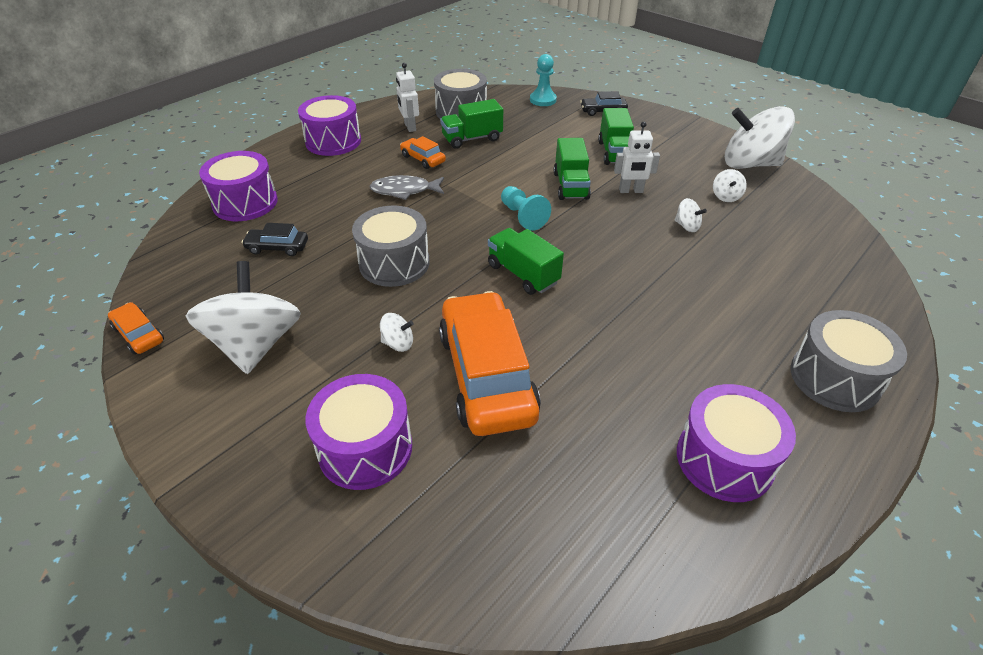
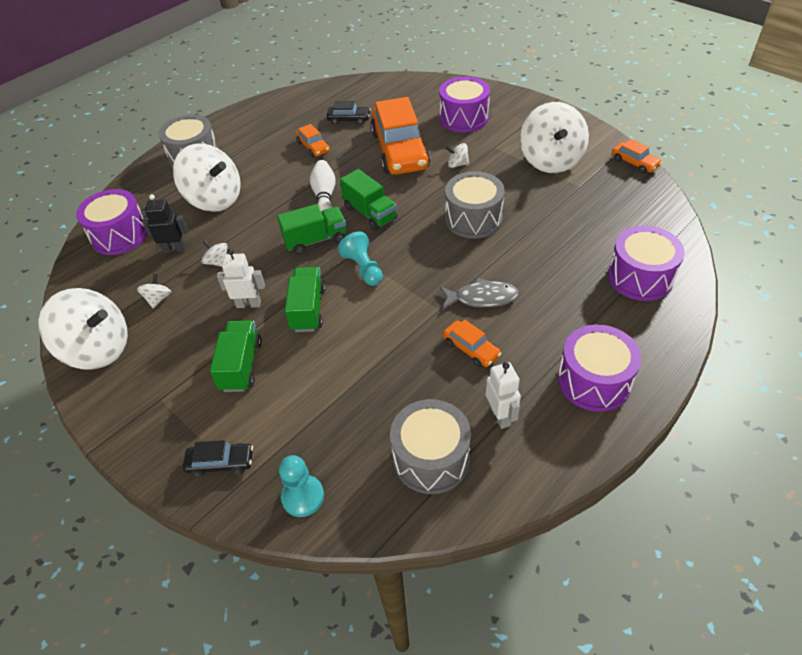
camera: 175 degrees left, 5 degrees up
black car [242,223,308,256] -> black car moved to [327,101,371,125]
green truck [440,99,503,149] -> green truck moved to [277,204,346,255]
purple drum [677,384,796,502] -> purple drum moved to [76,189,148,255]
none -> black robot [142,194,188,253]
none -> white spinning top [173,143,241,212]
none -> orange car [296,124,330,157]
none -> white bowling pin [310,160,336,213]

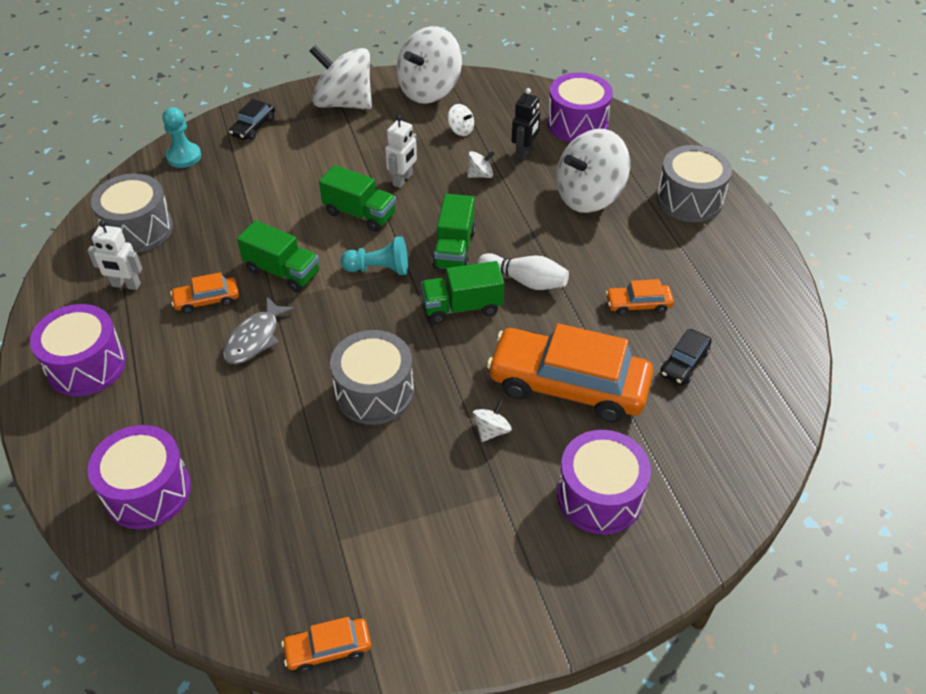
camera: 115 degrees right, 0 degrees up
green truck [210,320,262,392] -> green truck moved to [237,220,319,292]
white spinning top [520,102,589,173] -> white spinning top moved to [309,45,372,109]

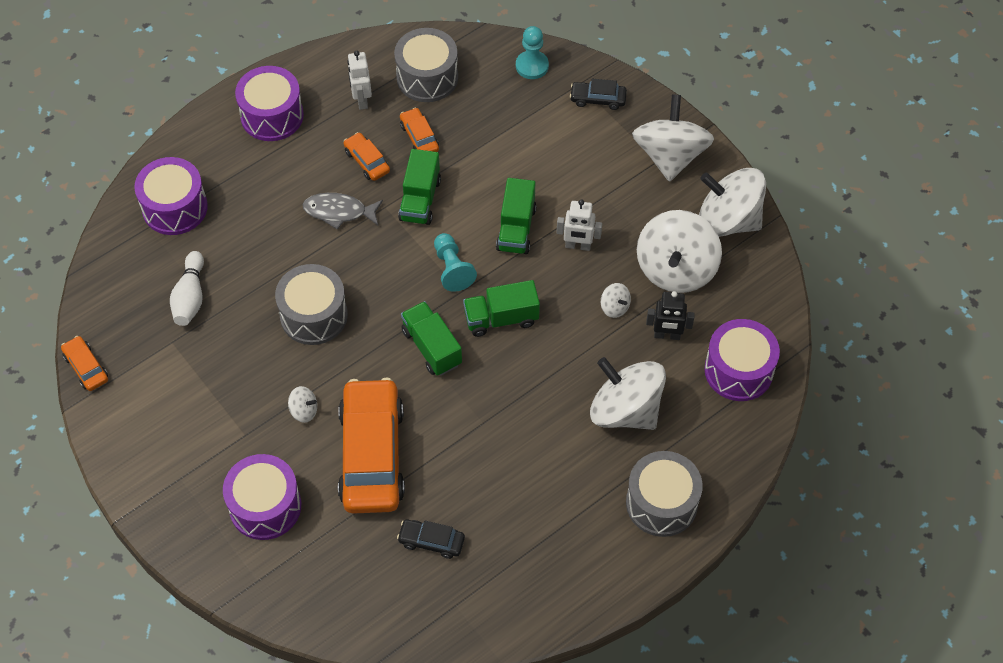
camera: 70 degrees right, 10 degrees up
white spinning top [448,104,474,136] -> white spinning top [637,210,722,293], size x2.42
white bowling pin [478,253,569,290] -> white bowling pin moved to [170,251,204,326]
orange car [606,279,674,316] -> orange car moved to [400,107,439,152]

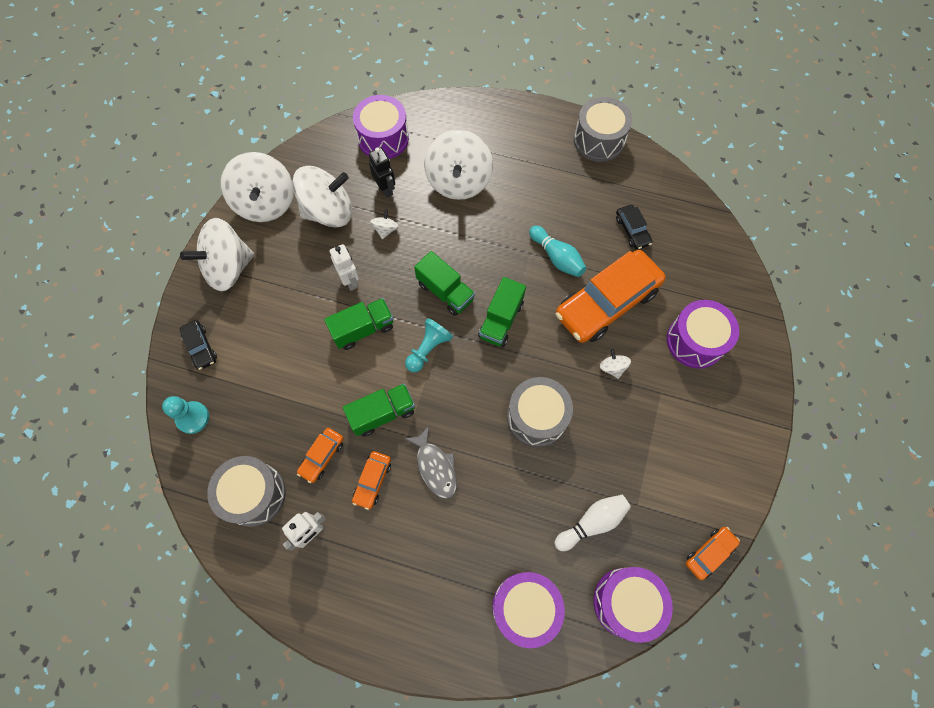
camera: 125 degrees left, 10 degrees up
orange car [61,336,108,391] -> orange car turned 150 degrees counterclockwise [686,527,740,580]
purple drum [235,66,304,141] -> purple drum moved to [593,567,673,643]
grey drum [626,451,703,537] -> grey drum moved to [574,97,632,162]
none -> turquoise bowling pin [529,226,586,277]

